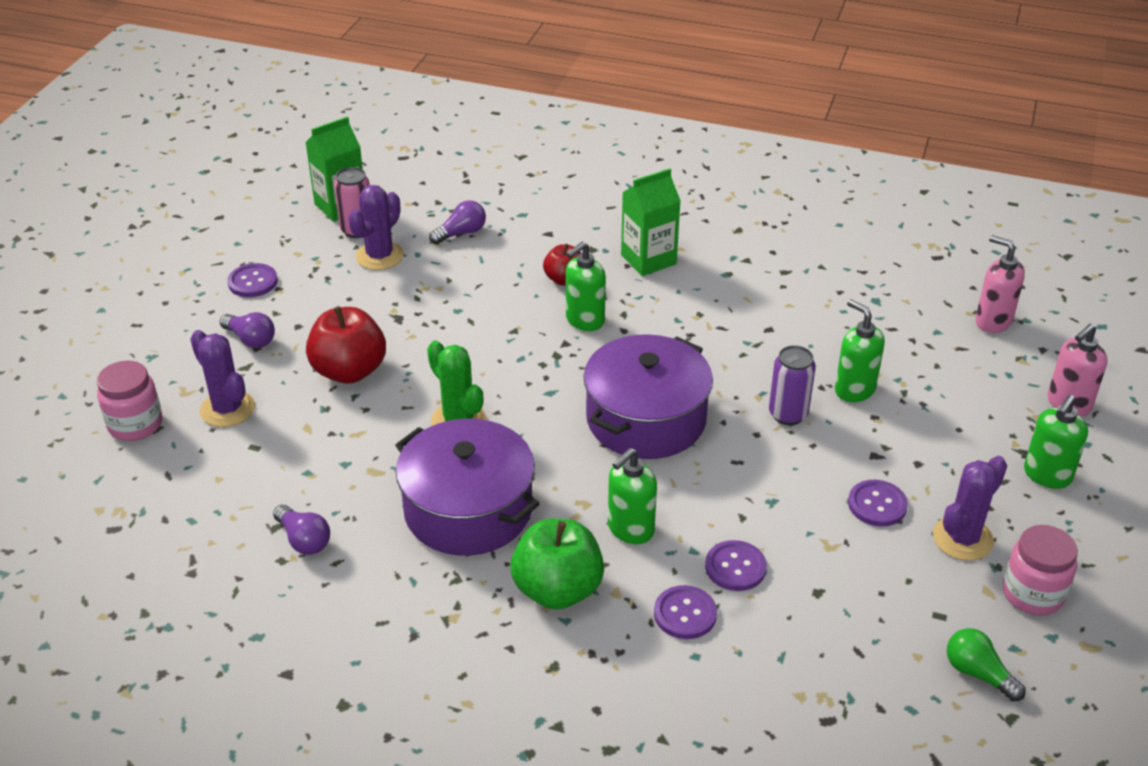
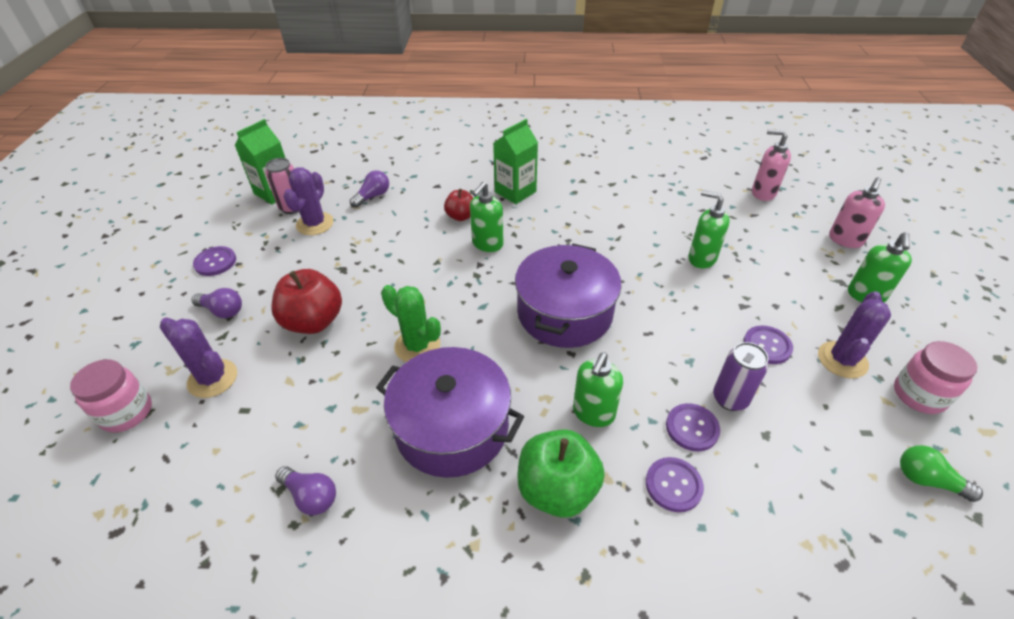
camera: 15 degrees left, 5 degrees up
purple can [769,345,816,425] -> purple can moved to [713,342,769,411]

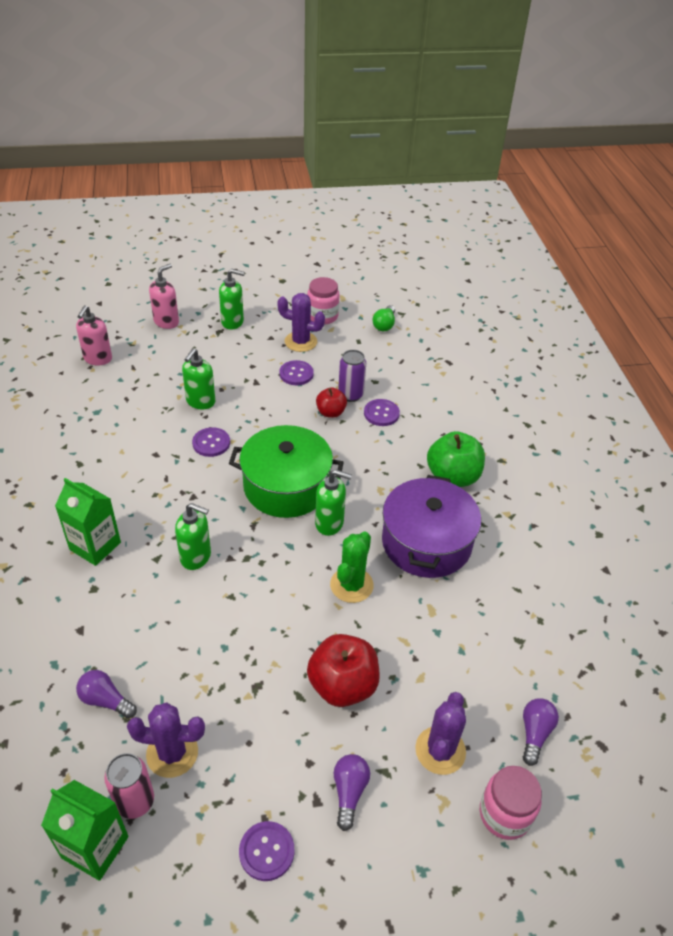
camera: 105 degrees left, 0 degrees up
purple light bulb [275,466,336,515] -> purple light bulb moved to [523,698,559,766]
red apple [444,189,473,221] -> red apple moved to [316,387,347,418]
purple pot [515,244,622,348] -> green pot [229,425,344,518]
green soap dispenser [573,353,623,427] -> green soap dispenser moved to [315,469,352,536]
purple button [646,457,704,512] -> purple button moved to [192,427,230,457]
pink soap dispenser [829,177,885,248] -> pink soap dispenser turned 75 degrees counterclockwise [149,264,179,329]

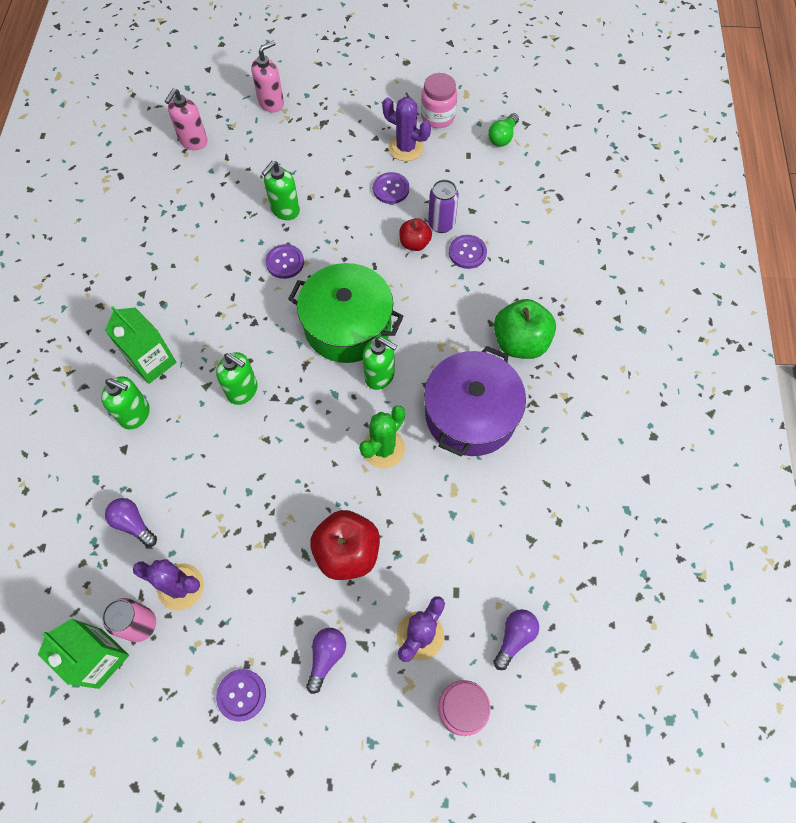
camera: 15 degrees right, 20 degrees up
green soap dispenser [219,269,245,330] -> green soap dispenser moved to [101,376,150,429]

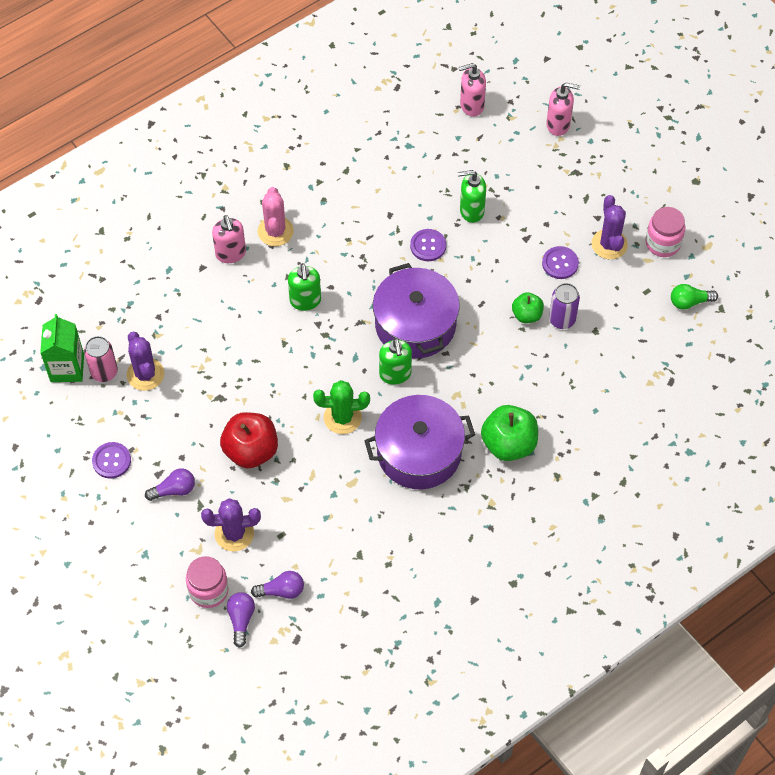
camera: 50 degrees right, 5 degrees down
green soap dispenser [101,376,150,429] -> pink soap dispenser [212,215,246,263]
green carton [105,306,176,384] -> pink cactus [258,187,294,246]
purple light bulb [105,498,157,547] -> purple light bulb moved to [227,592,255,648]
green pot [288,263,404,363] -> purple pot [373,263,460,358]
red apple [399,218,432,251] -> green apple [512,292,544,323]
purple button [449,235,487,269] -> none

